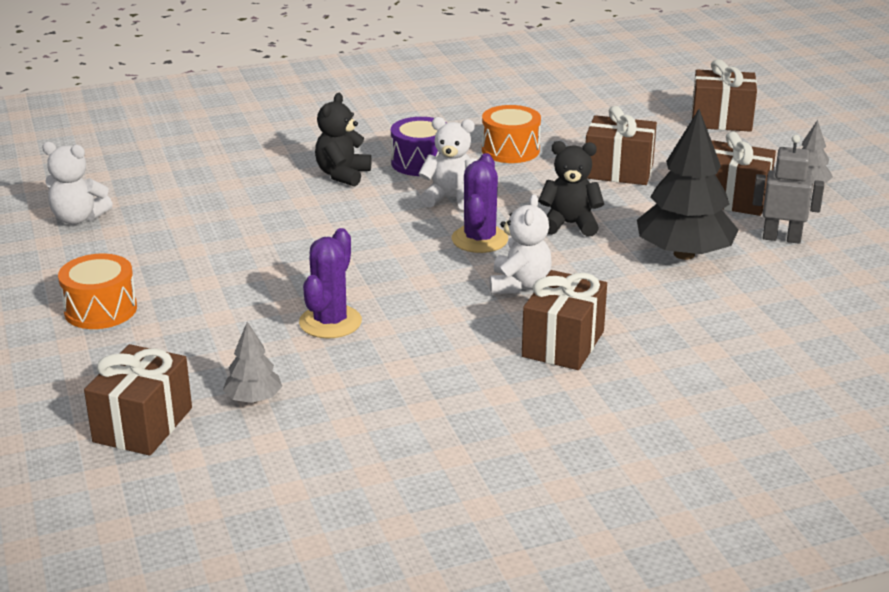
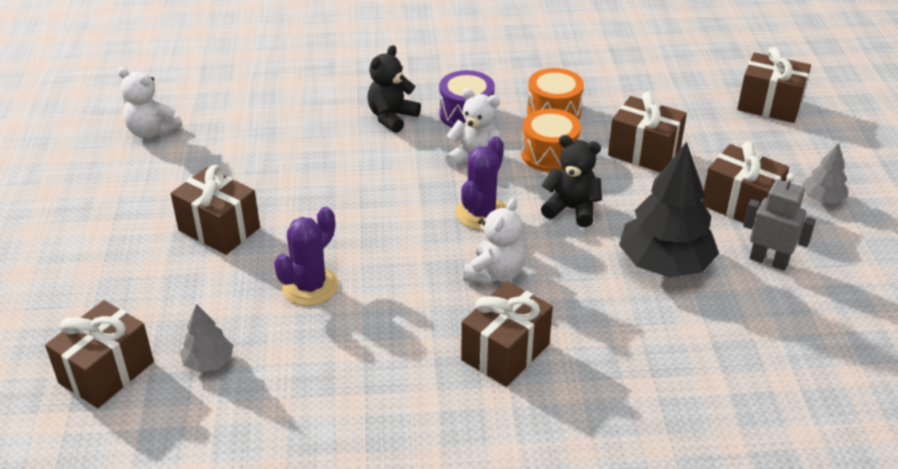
camera: 15 degrees right, 10 degrees up
orange drum [58,254,137,329] -> orange drum moved to [521,109,581,172]
none -> brown gift [171,165,260,255]

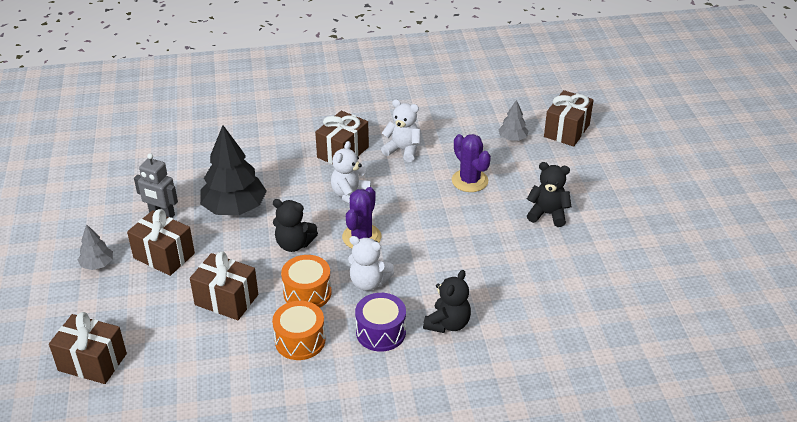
camera: 175 degrees right, 0 degrees up
white teddy bear [118,67,182,138] -> white teddy bear moved to [381,99,421,162]
brown gift [171,165,260,255] -> black teddy bear [527,162,571,227]
purple cactus [274,207,339,306] -> purple cactus turned 60 degrees counterclockwise [452,134,491,192]

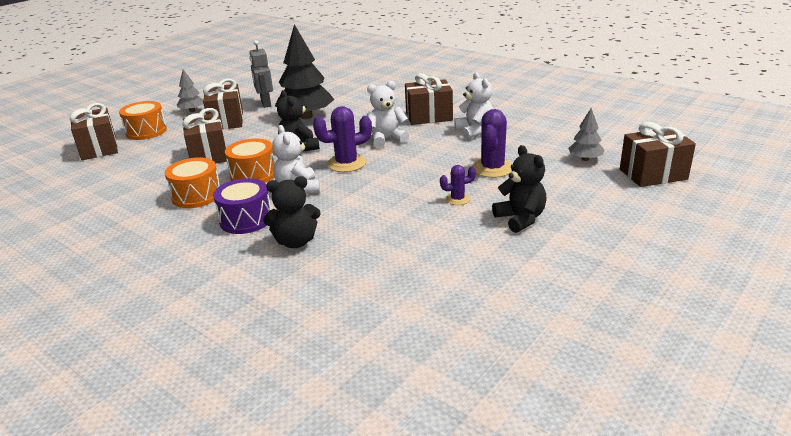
camera: 50 degrees right, 10 degrees down
none -> orange drum [119,101,167,140]
none -> purple cactus [440,165,476,205]

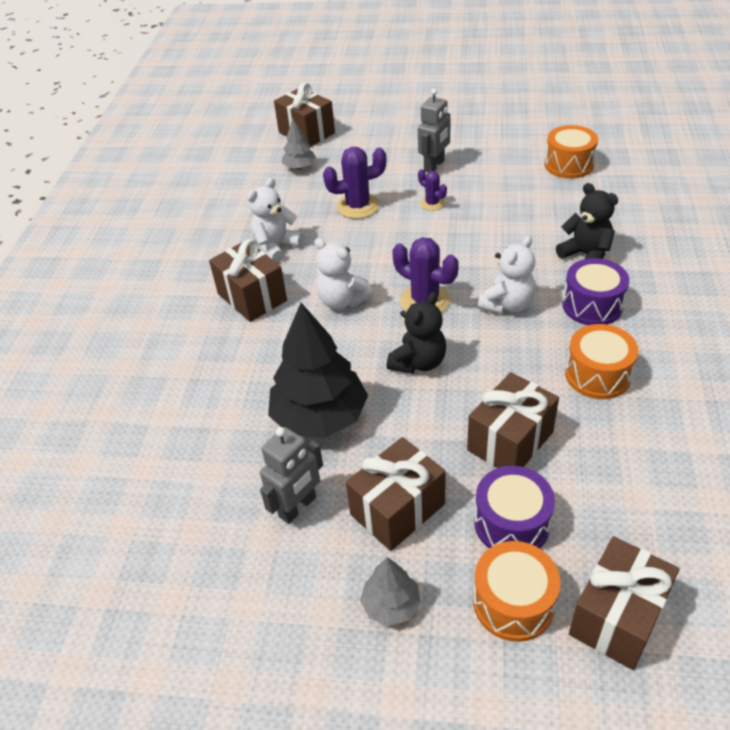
camera: 120 degrees left, 15 degrees up
orange drum [225,139,275,183] -> orange drum moved to [545,125,598,179]
black teddy bear [492,145,547,233] -> grey robot [418,89,451,172]
none -> purple drum [474,466,555,549]

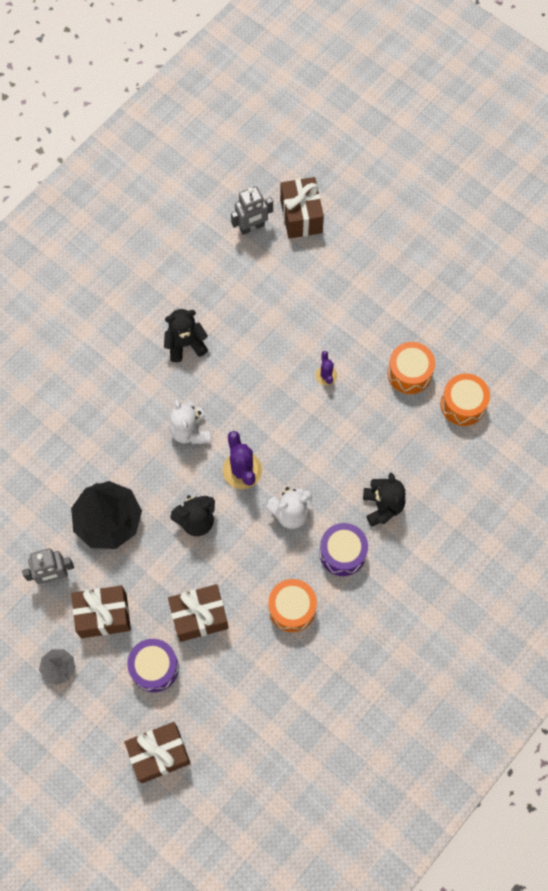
camera: 30 degrees right, 25 degrees up
brown gift [209,239,287,322] -> none
white teddy bear [247,178,304,263] -> black teddy bear [164,309,208,362]
grey tree [282,118,316,169] -> none
purple cactus [323,147,387,219] -> none
grey robot [418,89,451,172] -> grey robot moved to [231,186,273,235]
orange drum [473,541,560,642] -> orange drum moved to [387,342,435,394]

